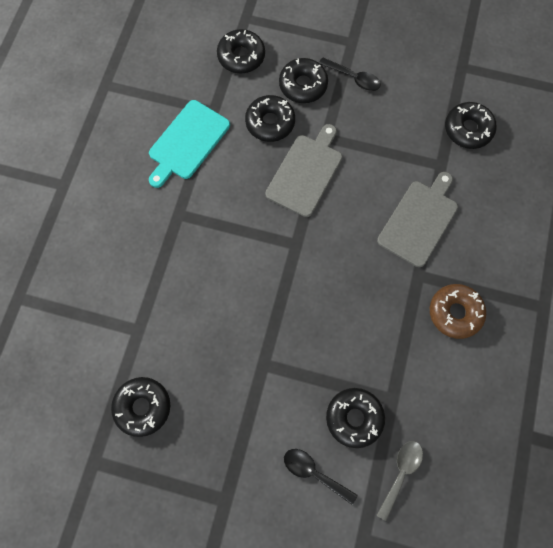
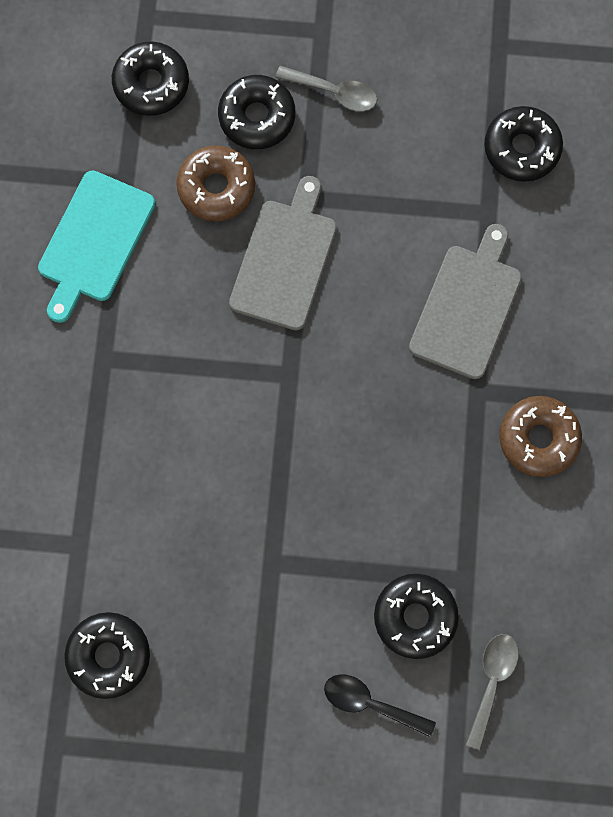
camera: 10 degrees left, 5 degrees up
black donut [245,95,295,142] -> brown donut [176,145,255,221]
black spoon [319,57,381,91] -> grey spoon [275,66,377,112]

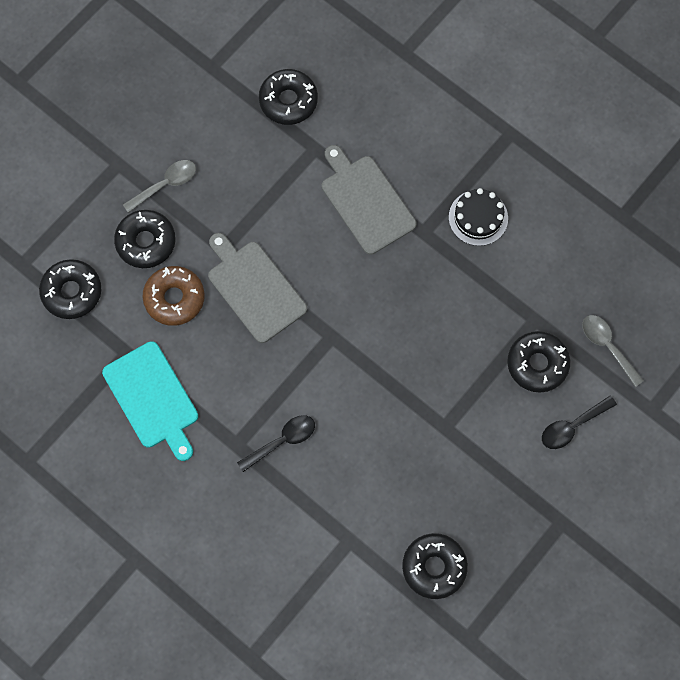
camera: 55 degrees left, 5 degrees down
brown donut [499,396,582,477] -> black cake [449,188,508,246]
none -> black spoon [237,415,315,472]

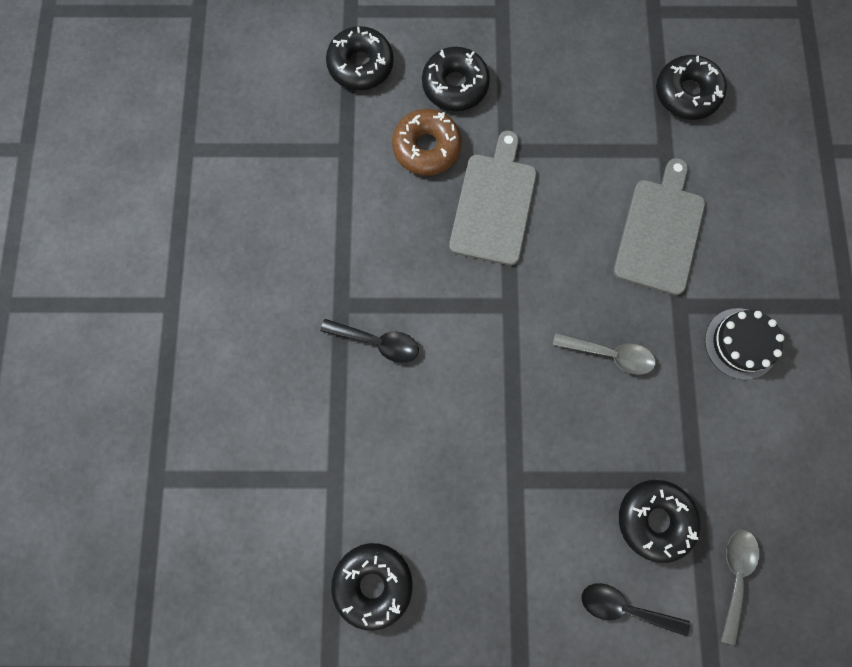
camera: 50 degrees right, 5 degrees up
turquoise cutting board [102,341,198,461] -> none
grey spoon [123,160,196,213] -> grey spoon moved to [553,333,656,375]

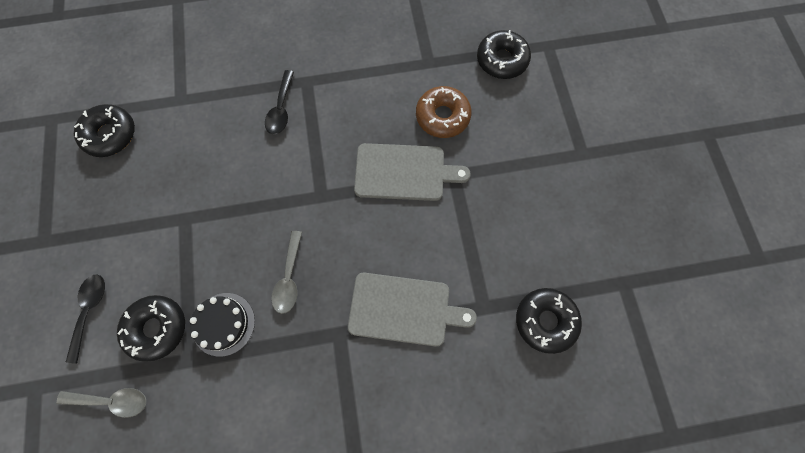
camera: 80 degrees right, 5 degrees down
black donut [422,47,490,111] -> none
black cake [705,308,784,380] -> black cake moved to [190,293,255,357]

